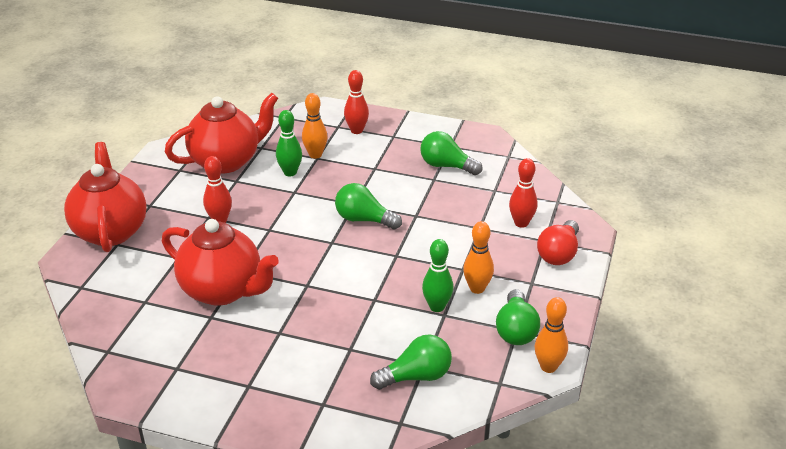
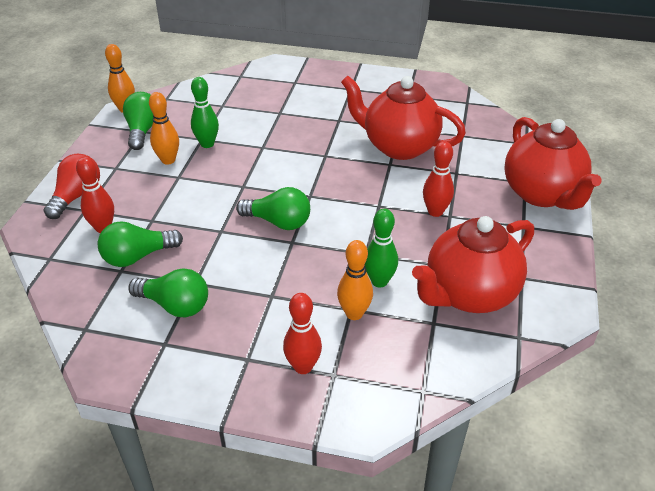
camera: 175 degrees right, 5 degrees up
green light bulb [370,334,452,390] -> green light bulb moved to [98,221,183,267]

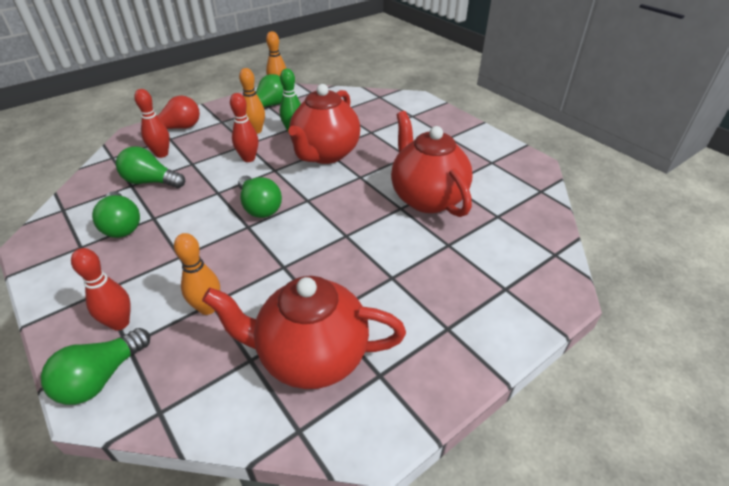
camera: 40 degrees right, 0 degrees up
green bowling pin [365,209,398,288] -> none
red bowling pin [423,141,454,217] -> red bowling pin moved to [230,93,258,162]
red teapot [504,117,602,210] -> red teapot moved to [288,84,360,164]
none -> green light bulb [41,328,150,405]

